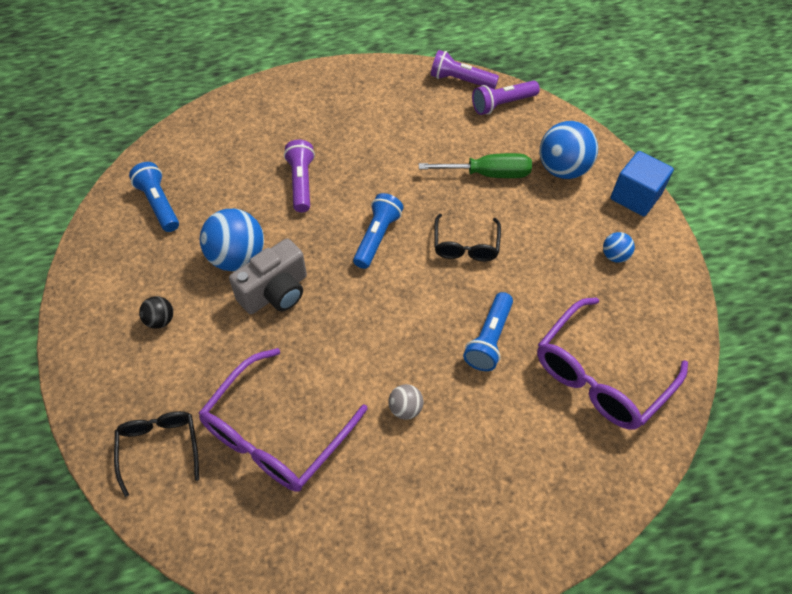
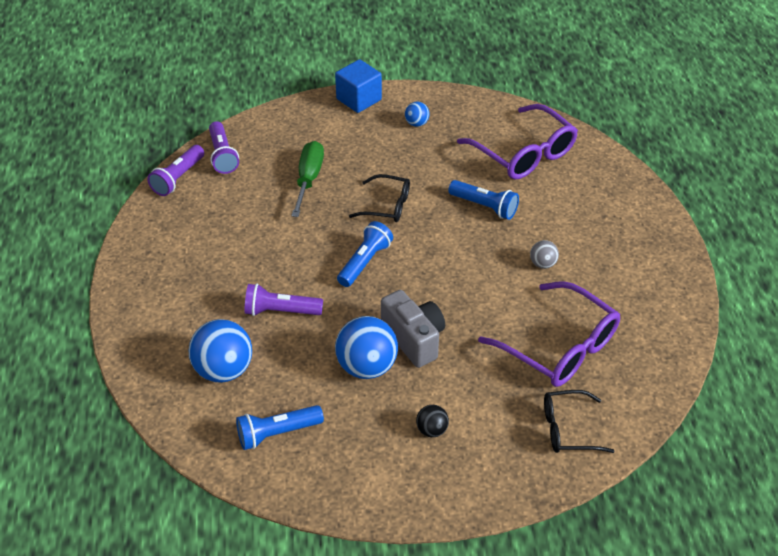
camera: 80 degrees left, 10 degrees down
blue flashlight [353,193,404,269] -> blue flashlight turned 90 degrees clockwise [337,221,393,287]
blue ball [540,121,598,179] -> blue ball moved to [189,319,252,383]

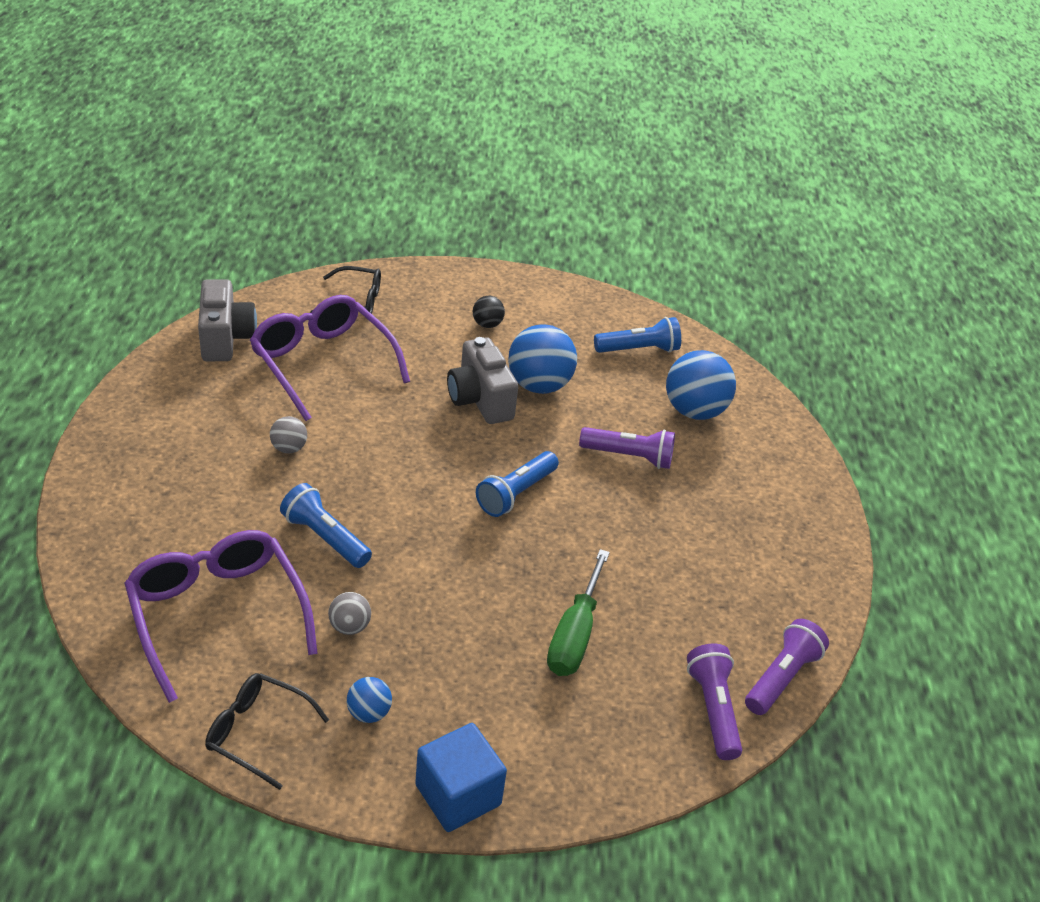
camera: 175 degrees left, 5 degrees down
black glasses [349,174,410,222] -> black glasses moved to [205,673,329,790]
none -> grey camera [198,279,257,361]
none -> grey ball [328,592,371,635]

